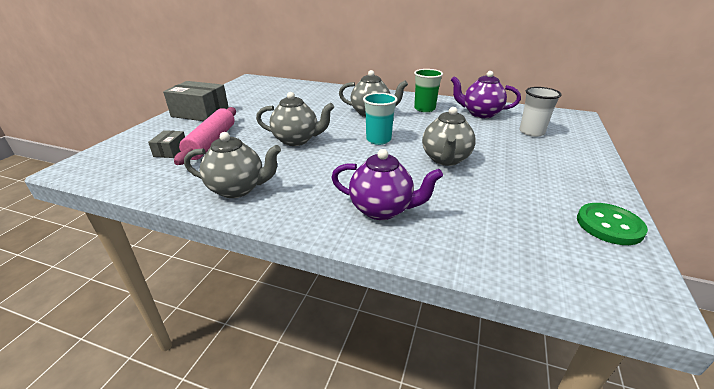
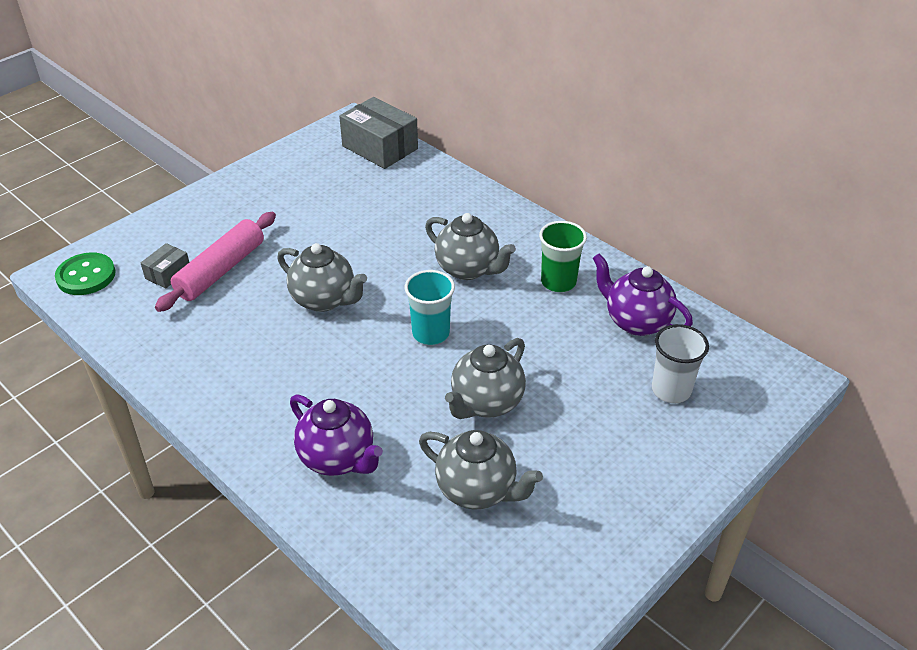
camera: 25 degrees right, 10 degrees up
grey box [163,81,229,121] -> grey box moved to [339,97,418,169]
grey teapot [184,132,281,198] -> grey teapot moved to [419,430,543,509]
green button [577,203,648,245] -> green button moved to [55,252,116,295]

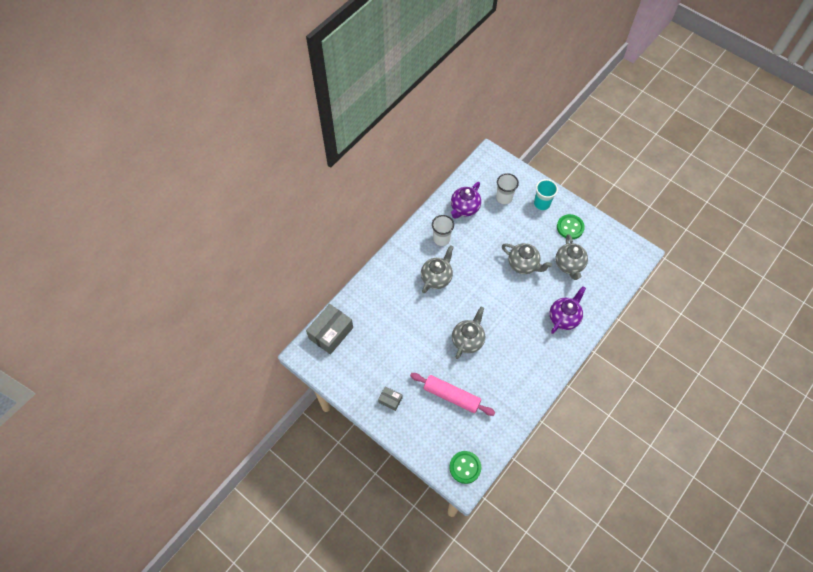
camera: 95 degrees left, 20 degrees up
grey box [141,243,189,288] -> grey box moved to [378,386,402,411]
turquoise cup [405,270,455,345] -> turquoise cup moved to [534,179,558,210]
grey teapot [419,430,543,509] -> grey teapot turned 150 degrees clockwise [556,234,588,280]
green cup [539,221,587,292] -> white cup [432,215,454,246]
none -> green button [557,214,585,239]

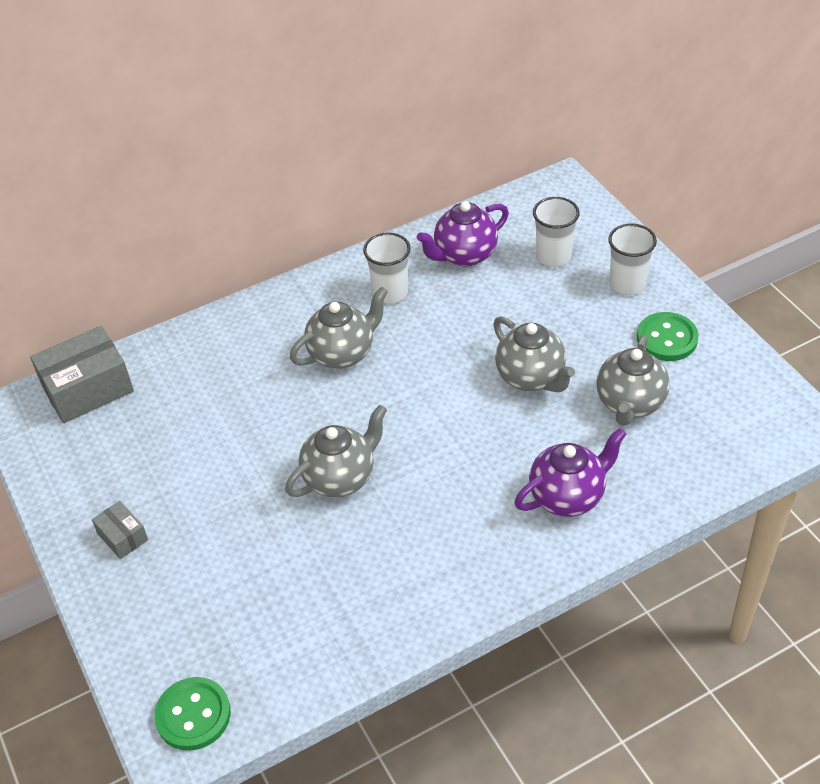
camera: 25 degrees right, 15 degrees down
pink rolling pin [410,373,496,416] -> none
turquoise cup [534,179,558,210] -> white cup [608,223,657,295]

